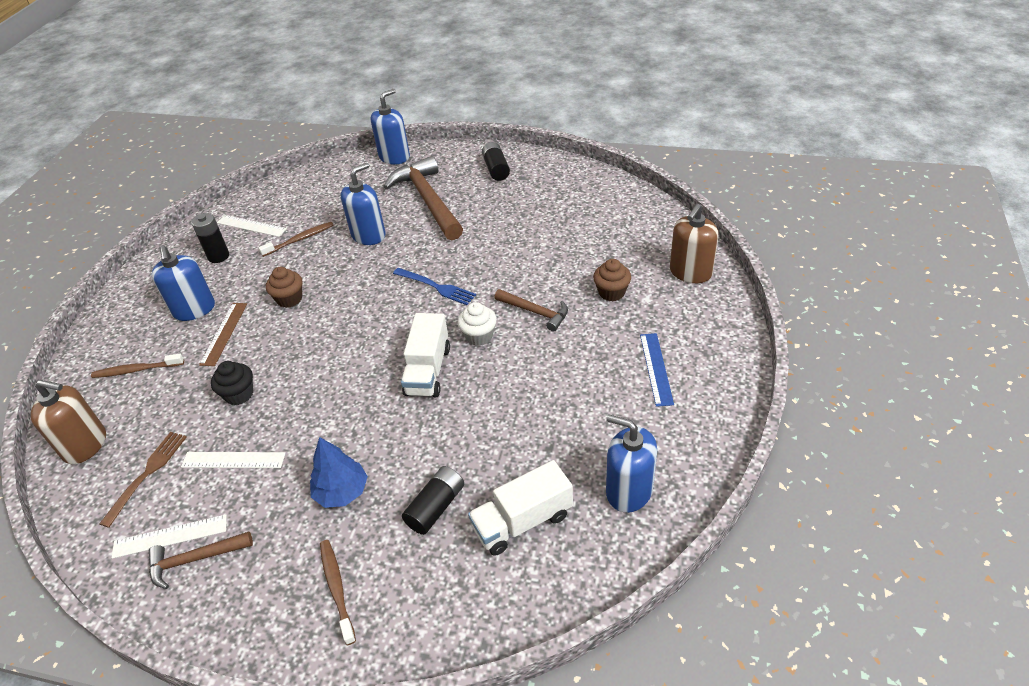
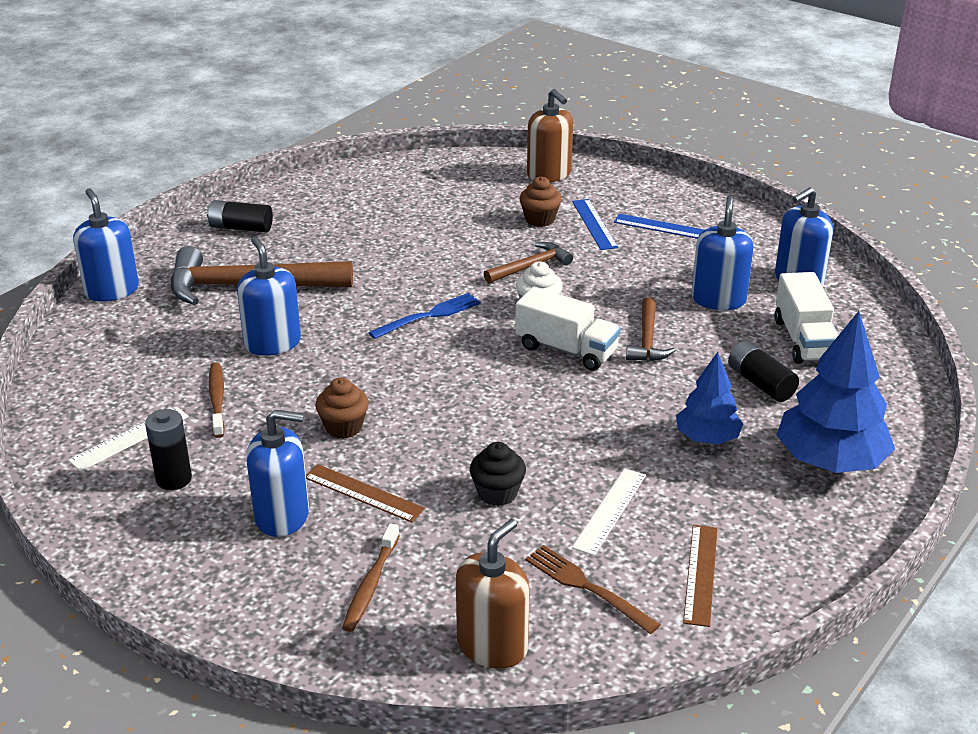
camera: 70 degrees left, 10 degrees down
white ruler [112,515,227,559] -> brown ruler [683,525,718,627]
brown hammer [149,531,253,589] -> brown hammer moved to [626,297,676,361]
brown toothbrush [320,540,356,645] -> blue tree [777,311,895,473]
none -> blue ruler [572,199,618,250]
none -> blue soap dispenser [691,195,754,310]

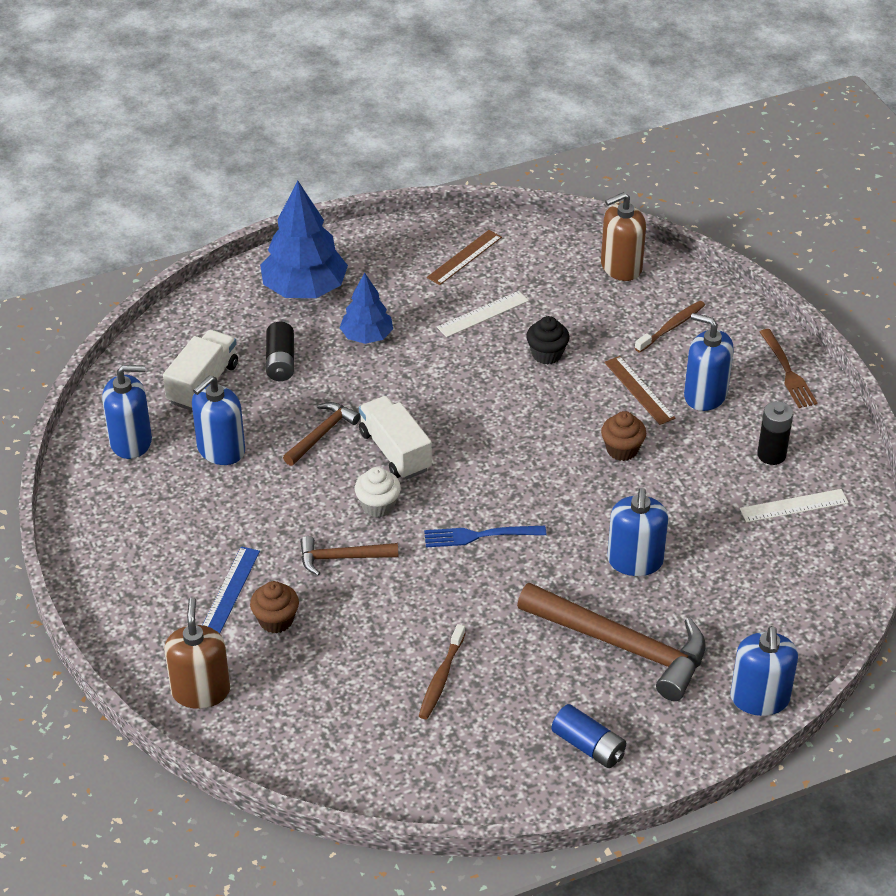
camera: 150 degrees left, 10 degrees up
black battery [207,200,273,232] -> blue battery [552,704,626,768]
brown toothbrush [208,362,225,438] -> brown toothbrush moved to [419,624,465,719]
brown fork [525,545,661,634] -> brown fork moved to [760,329,818,408]
blue ruler [614,214,704,239] -> none

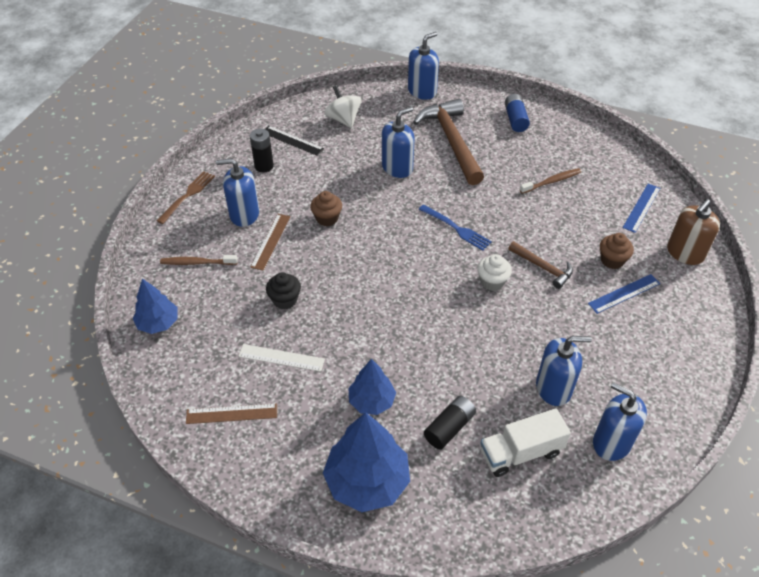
camera: 135 degrees left, 5 degrees up
brown hammer [283,402,361,466] -> none
white truck [359,396,432,480] -> none
brown soap dispenser [601,192,646,281] -> blue tree [133,278,177,334]
blue soap dispenser [684,313,734,411] -> blue soap dispenser turned 105 degrees clockwise [216,158,259,227]
white ruler [740,489,849,523] -> black ruler [265,126,324,156]
none -> white spinning top [324,86,362,128]
none -> blue ruler [623,184,660,233]

